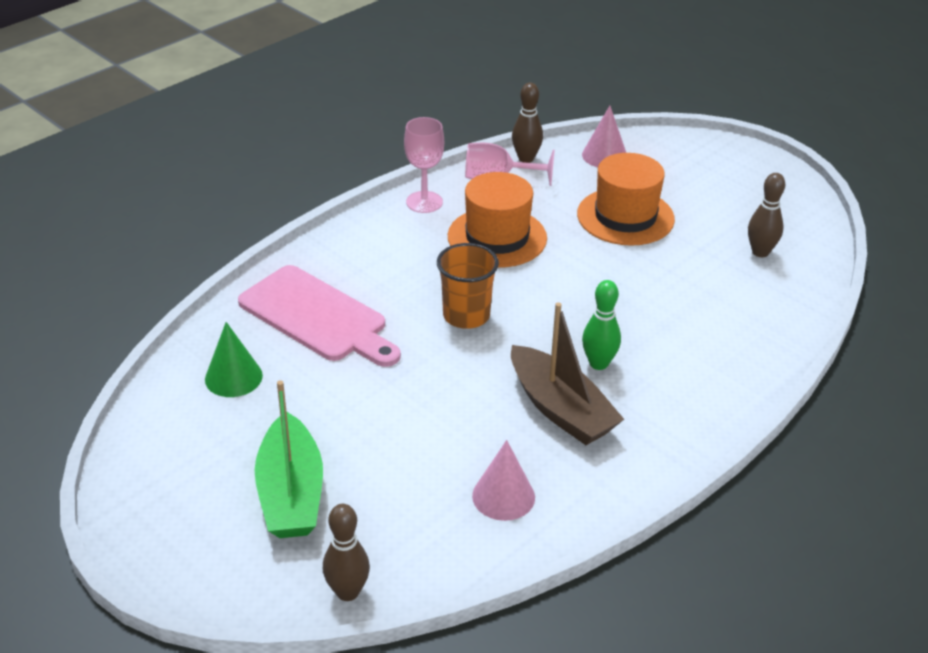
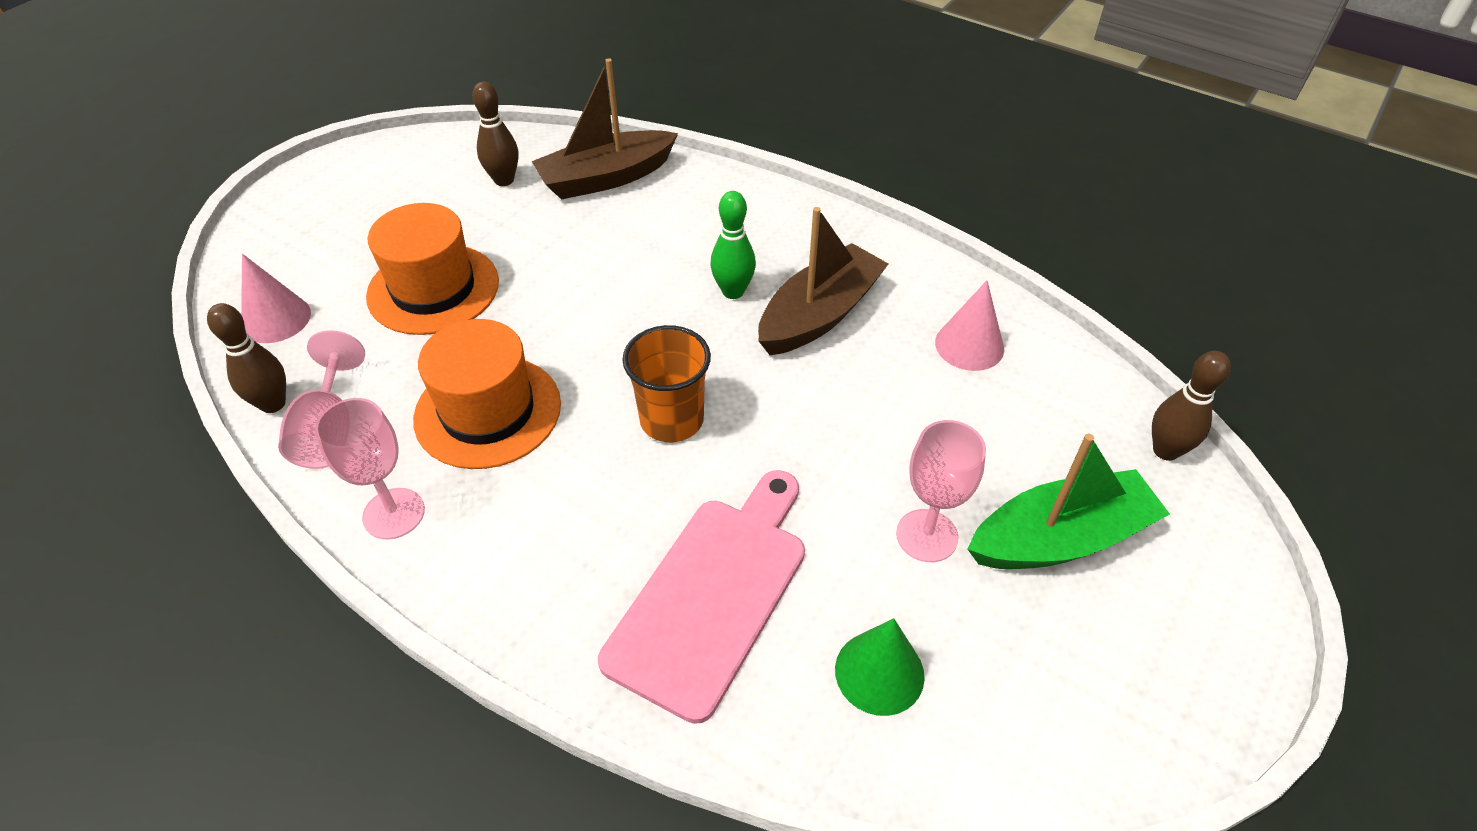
camera: 100 degrees left, 10 degrees up
none -> brown boat [532,58,678,200]
none -> pink goblet [896,420,986,562]

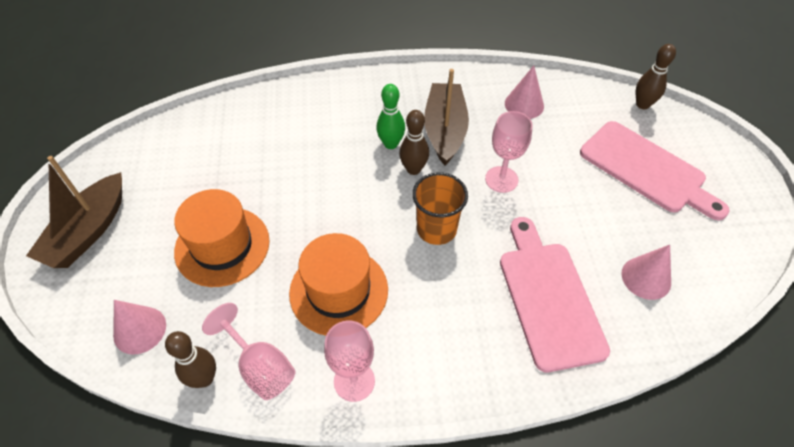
camera: 40 degrees left, 5 degrees up
brown bowling pin [472,82,519,186] -> brown bowling pin moved to [399,110,429,175]
brown boat [532,58,678,200] -> brown boat moved to [26,156,122,268]
green cone [835,618,925,716] -> pink cone [622,245,671,300]
pink goblet [896,420,986,562] -> pink goblet moved to [485,111,533,193]
green boat [968,434,1170,569] -> pink cutting board [580,121,730,220]

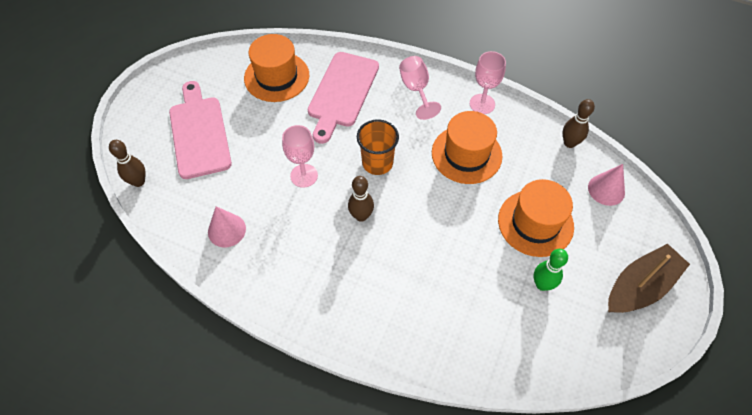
camera: 150 degrees left, 5 degrees up
pink goblet [202,303,295,400] -> pink goblet moved to [399,56,441,120]
green bowling pin [376,84,405,149] -> green bowling pin moved to [534,249,568,291]
brown boat [424,69,469,165] -> none
pink cone [622,245,671,300] -> orange hat [244,34,309,102]

